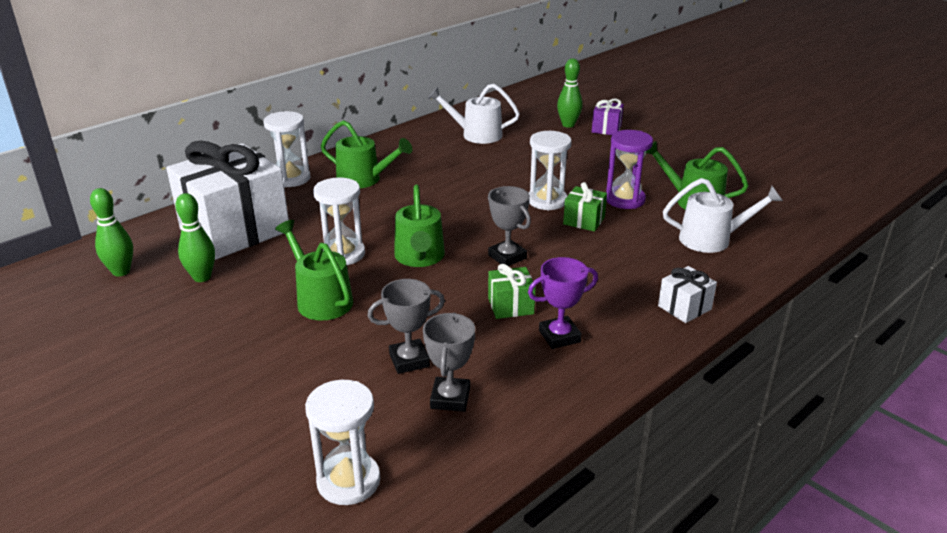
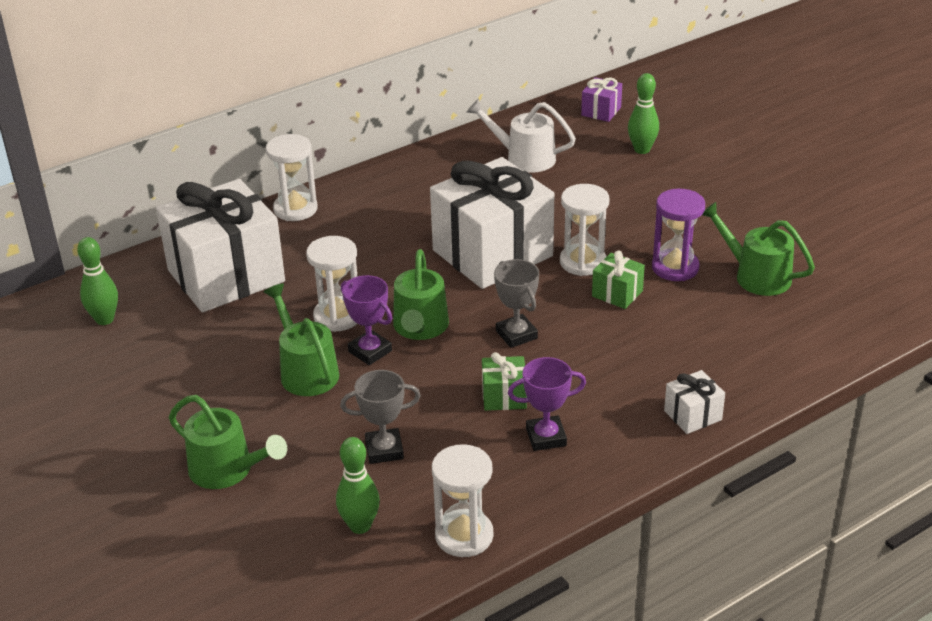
camera: 10 degrees right, 5 degrees up
green bowling pin [175,193,215,282] -> green bowling pin moved to [336,437,380,534]
white hourglass [305,380,380,505] -> white hourglass moved to [432,444,493,557]
green watering can [321,120,412,188] -> green watering can moved to [169,395,287,489]
grey trophy [423,313,475,412] -> none
purple gift [592,98,624,135] -> purple gift moved to [581,77,622,122]
white watering can [663,178,783,253] -> none
none -> purple trophy [341,275,392,365]
none -> white gift [430,157,554,289]

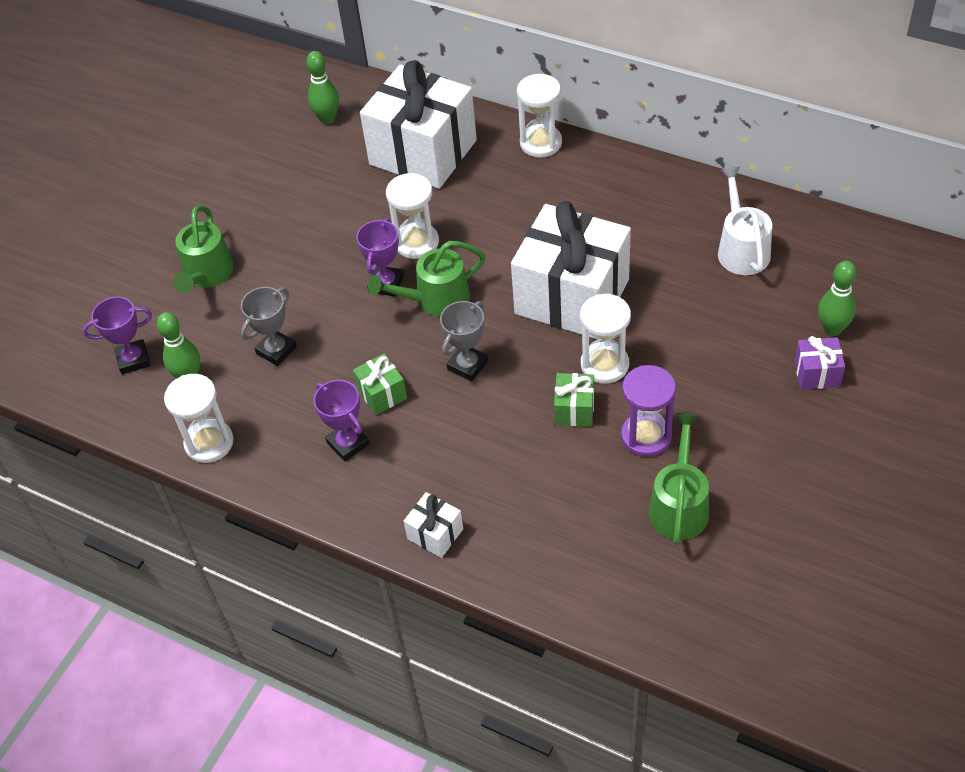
camera: 65 degrees right, 15 degrees up
green watering can [264,283,339,396] -> none
grey trophy [340,370,421,464] -> grey trophy turned 75 degrees clockwise [241,287,297,366]
purple gift [581,77,622,122] -> purple gift moved to [794,336,845,390]
none -> purple trophy [82,297,152,375]

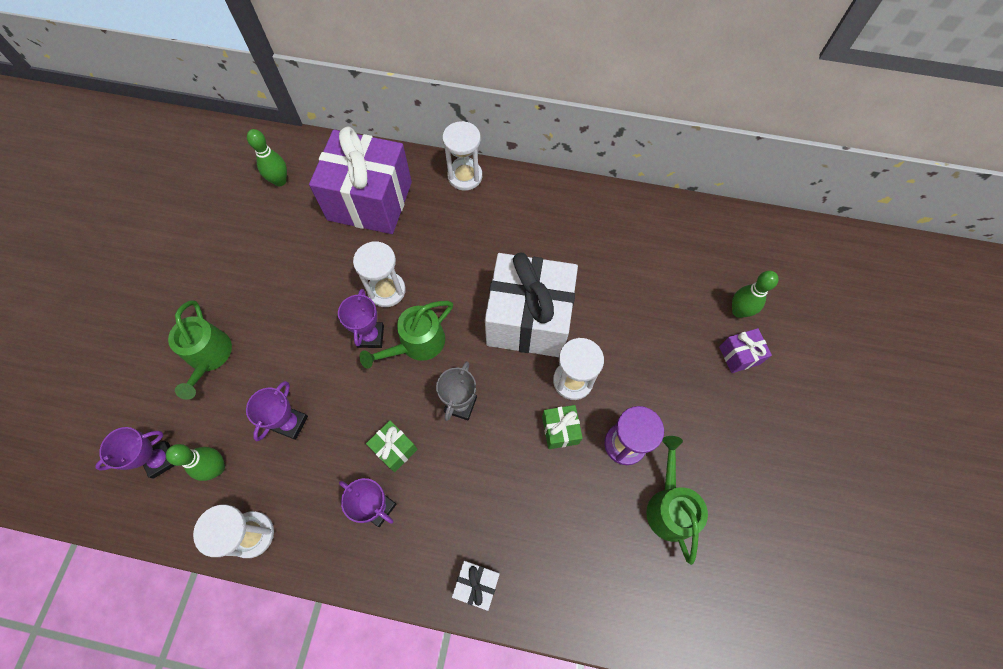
camera: 20 degrees left, 15 degrees up
grey trophy [241,287,297,366] -> purple trophy [246,381,308,441]
white gift [360,60,477,189] -> purple gift [309,126,412,234]
white watering can [718,167,772,275] -> none

